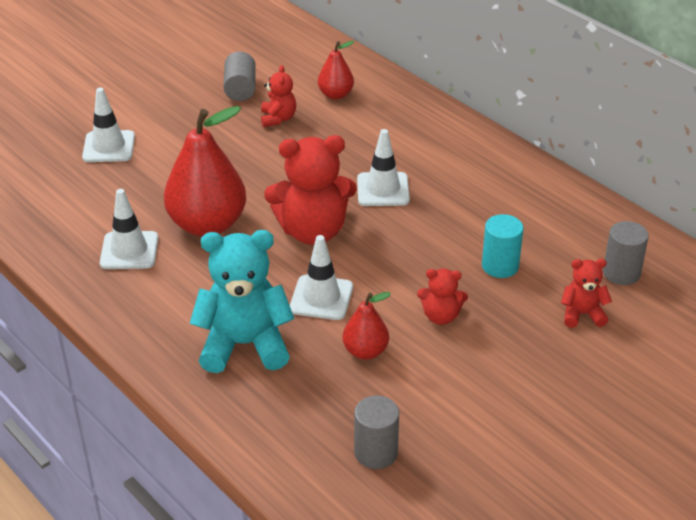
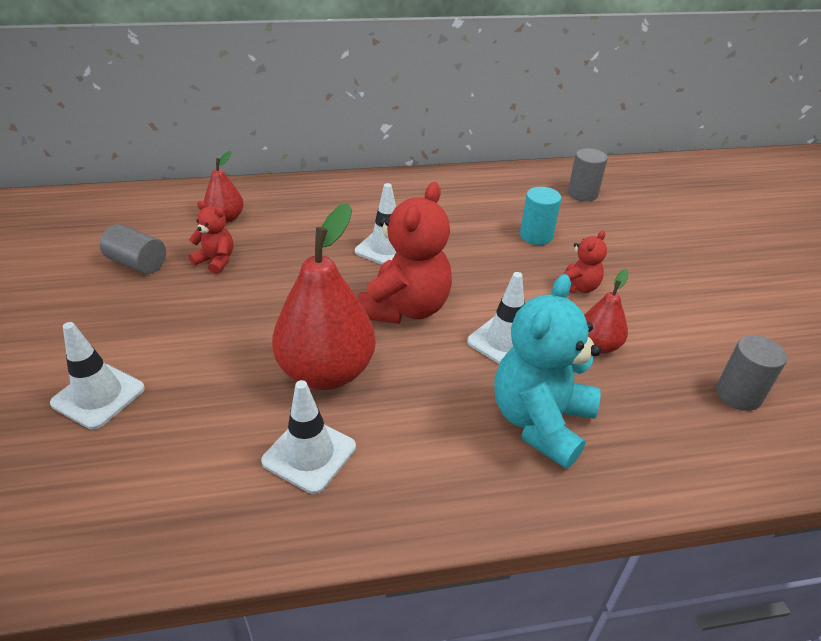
camera: 60 degrees left, 0 degrees up
red teddy bear [561,259,612,328] -> none

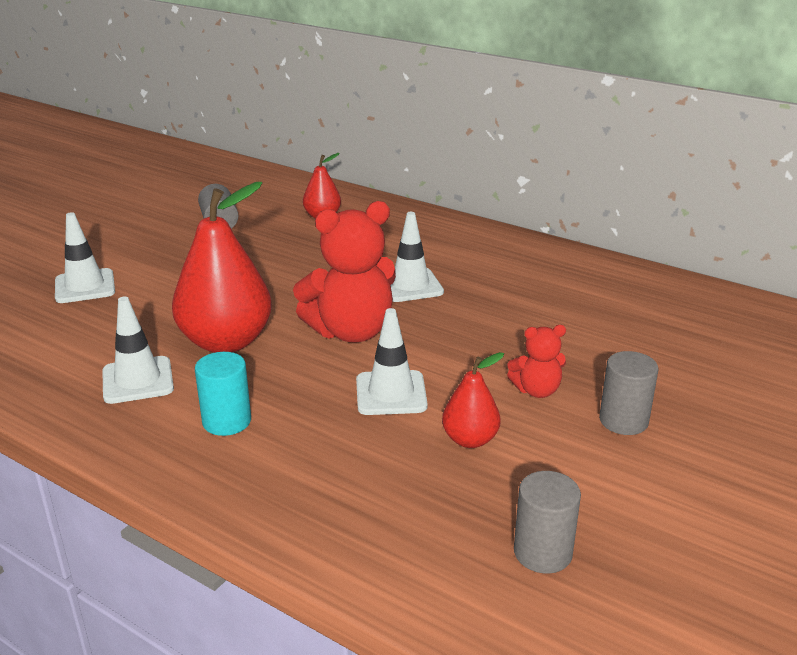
camera: 45 degrees right, 10 degrees down
red teddy bear [189,201,233,274] -> none
turquoise teddy bear [494,274,601,469] -> none
turquoise cylinder [520,187,561,245] -> turquoise cylinder moved to [195,352,251,436]
grey cylinder [568,148,608,202] -> grey cylinder moved to [599,351,658,435]

